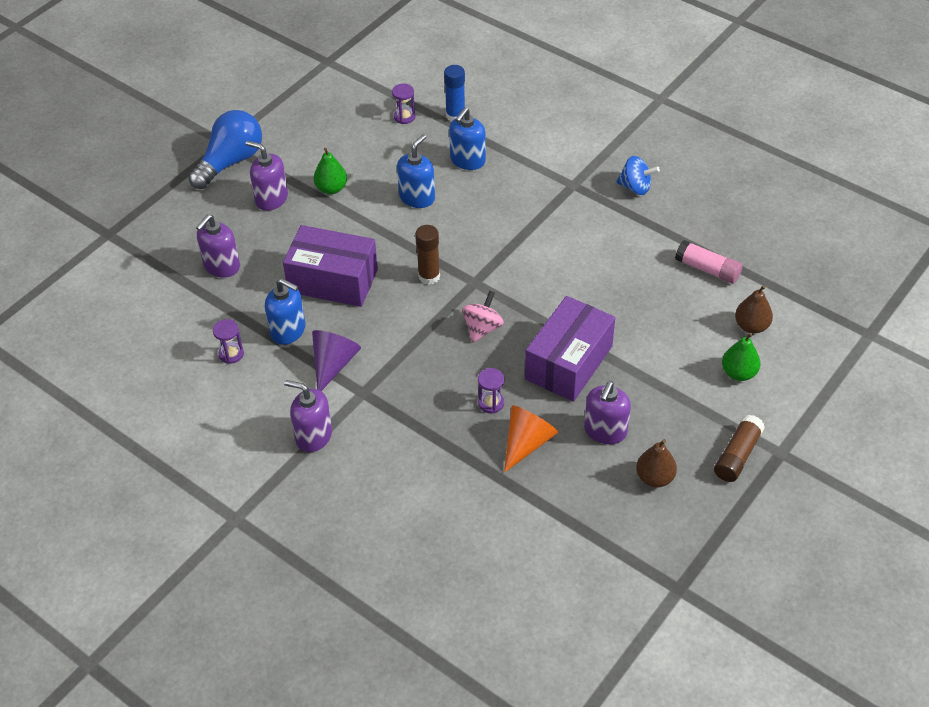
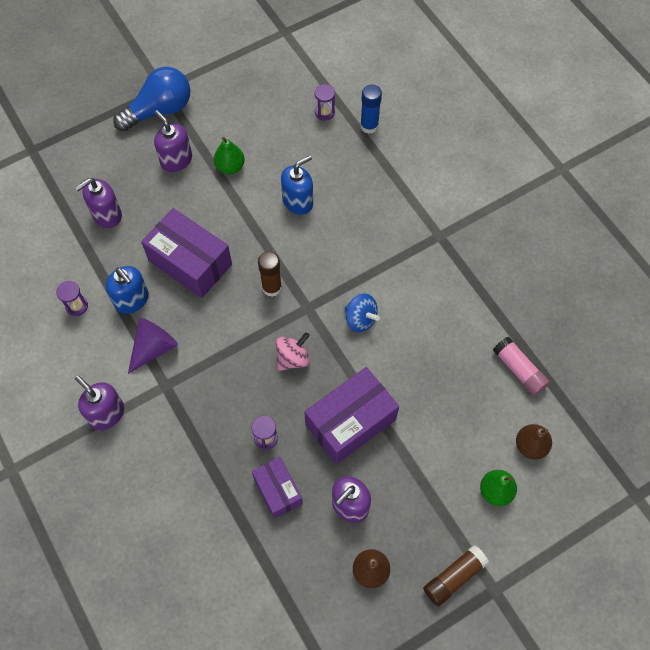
camera: 20 degrees right, 15 degrees up
blue soap dispenser [449,107,486,170] -> none
orange cone [504,405,558,472] -> purple box [252,457,303,519]
blue spinning top [616,156,660,195] -> blue spinning top moved to [345,294,380,332]

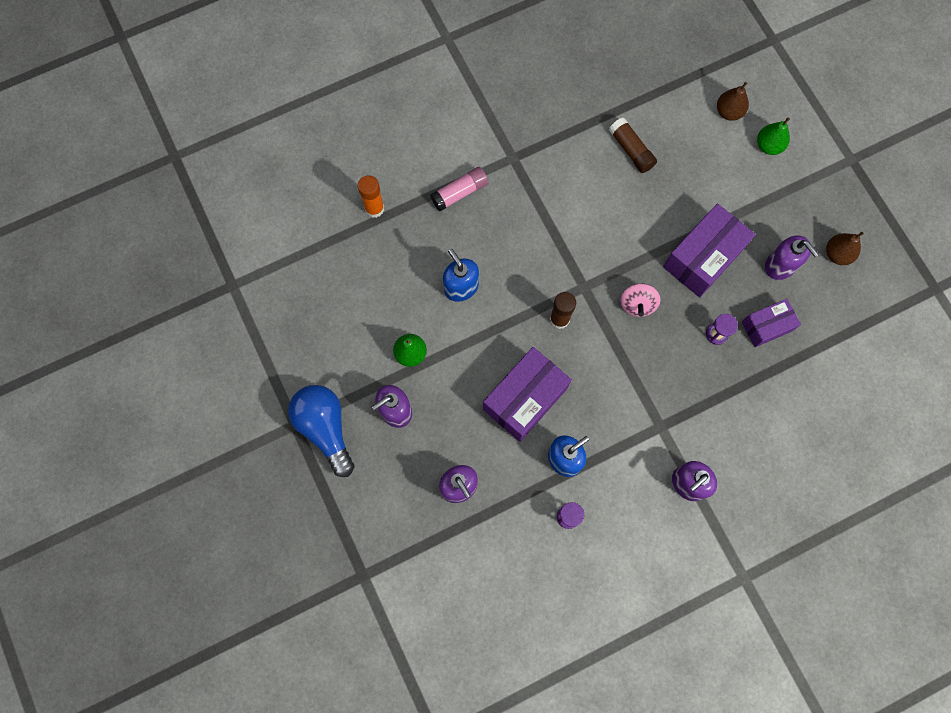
camera: 85 degrees left, 10 degrees up
purple cone [128,318,178,374] -> none
pink spinning top [276,332,310,371] -> pink spinning top turned 135 degrees counterclockwise [620,283,661,317]
purple box [304,367,399,464] -> purple box turned 75 degrees clockwise [663,204,756,298]
purple hourglass [315,84,335,121] -> none
blue spinning top [345,294,380,332] -> none
blue glue stick [360,84,382,134] -> orange glue stick [358,175,384,218]
brown glue stick [423,545,489,606] -> brown glue stick moved to [609,118,657,173]
pink glue stick [493,336,550,396] -> pink glue stick moved to [430,167,488,211]

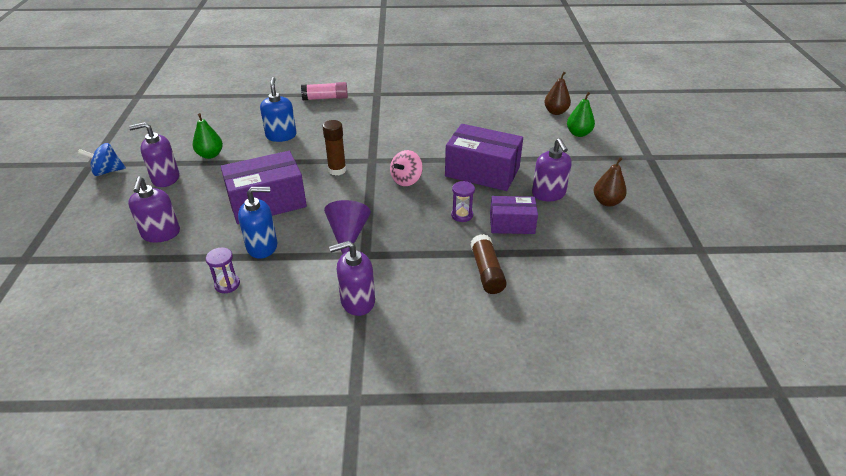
camera: 25 degrees right, 35 degrees down
blue light bulb [288,385,354,477] -> blue spinning top [78,143,126,176]
orange glue stick [358,175,384,218] -> none
brown glue stick [609,118,657,173] -> brown glue stick moved to [470,234,507,294]
purple box [663,204,756,298] -> purple box turned 45 degrees clockwise [445,124,523,191]
none -> purple cone [324,200,371,254]

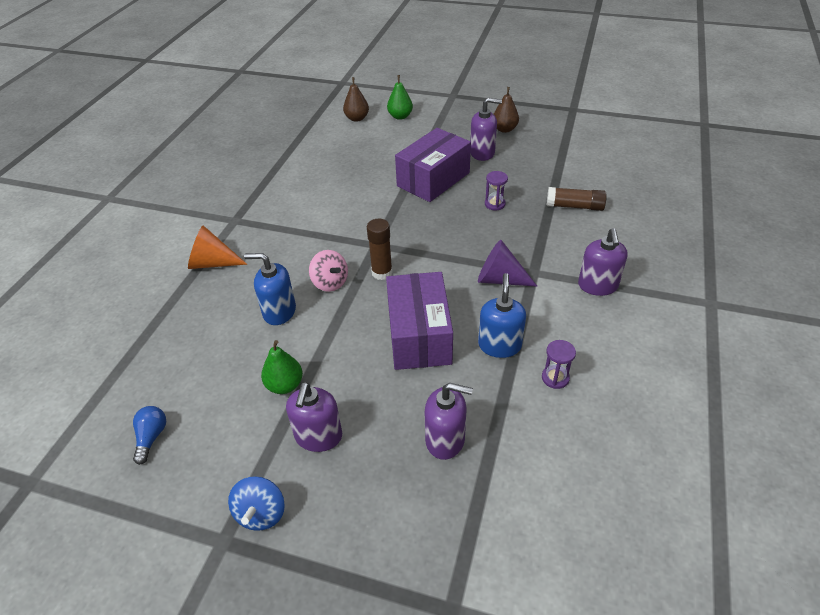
camera: 70 degrees left, 5 degrees up
pink glue stick [301,82,348,100] -> orange cone [188,225,247,269]
pink spinning top [390,150,423,186] -> pink spinning top moved to [309,250,348,292]
purple box [490,196,538,234] -> none
none -> blue light bulb [133,406,166,465]

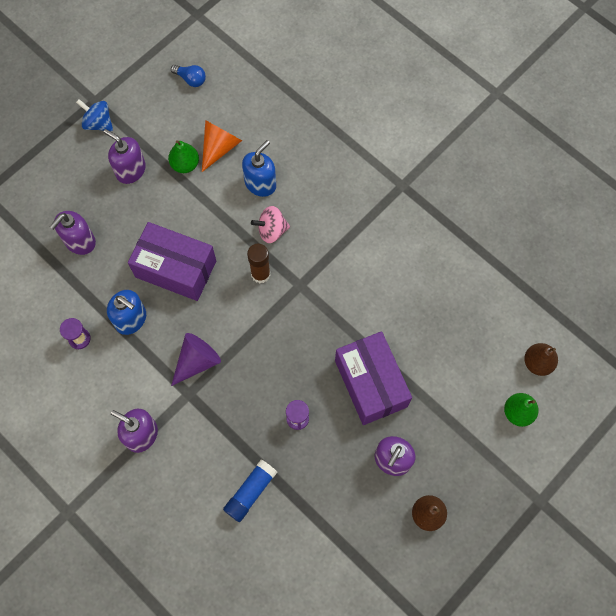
camera: 115 degrees right, 25 degrees up
orange cone [188,225,247,269] -> orange cone moved to [202,120,242,172]
brown glue stick [547,187,607,211] -> blue glue stick [223,460,277,522]

